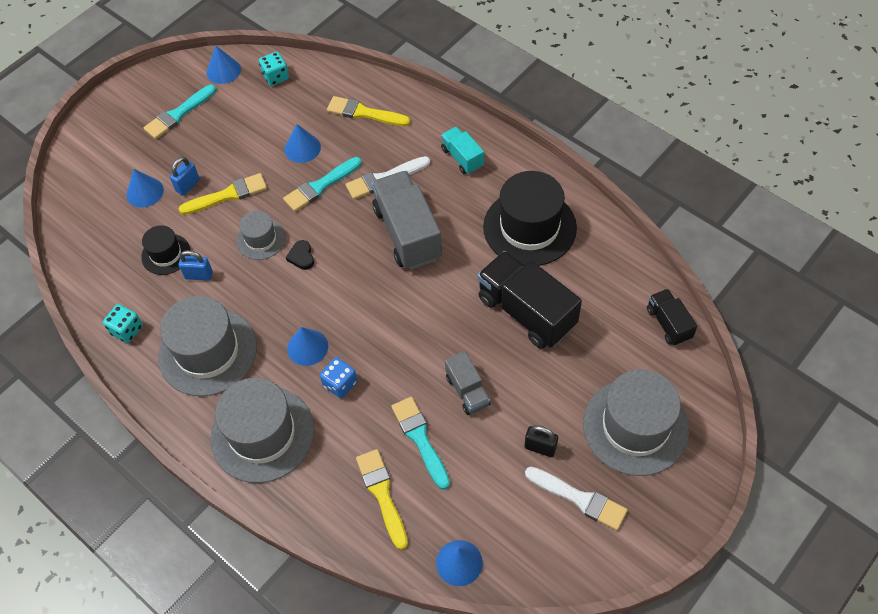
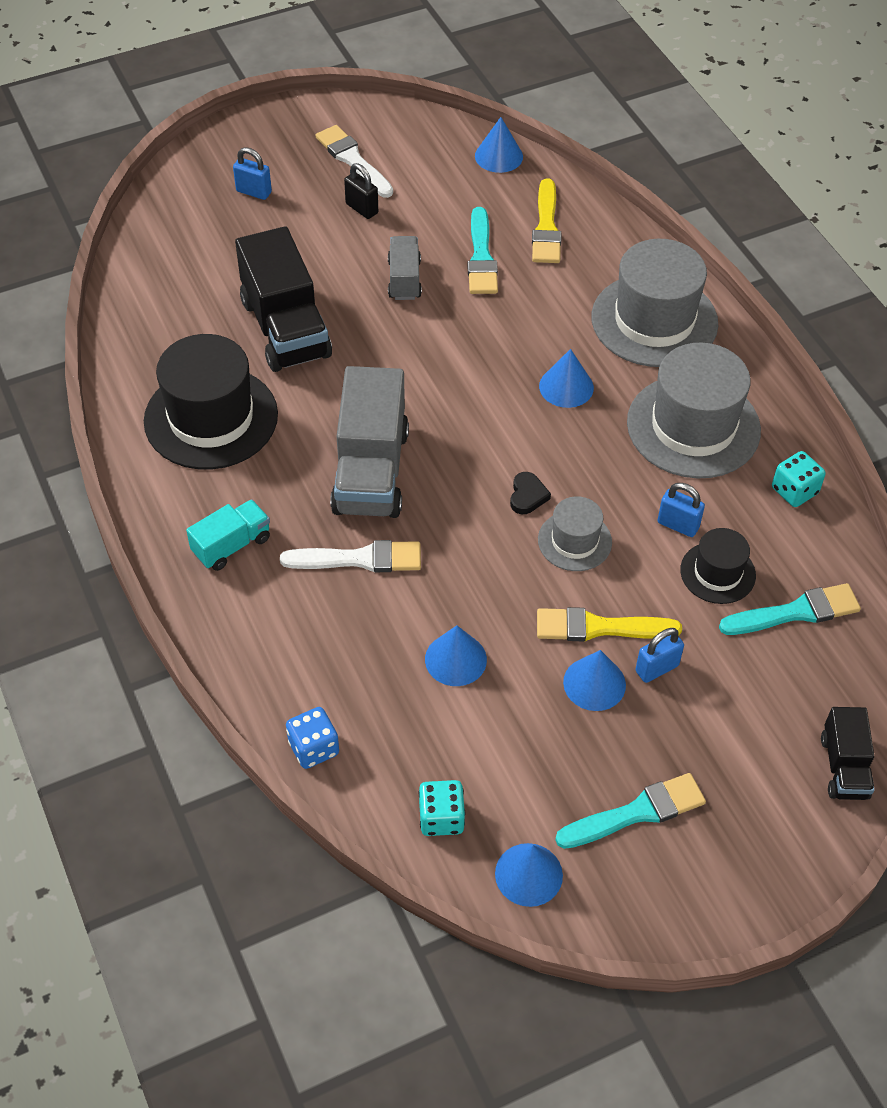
camera: 160 degrees left, 5 degrees down
blue cone [126,169,164,208] -> blue cone moved to [563,650,626,711]
turquoise brush [283,157,362,212] -> turquoise brush moved to [719,583,861,635]
blue dice [320,357,357,398] -> blue dice moved to [286,707,339,769]
yellow brush [327,96,410,126] -> none
turquoise truck [441,127,484,174] -> turquoise truck turned 120 degrees counterclockwise [186,499,270,571]
grey hat [583,369,689,476] -> blue padlock [233,147,272,200]
black truck [647,289,698,346] -> black truck moved to [821,707,874,800]

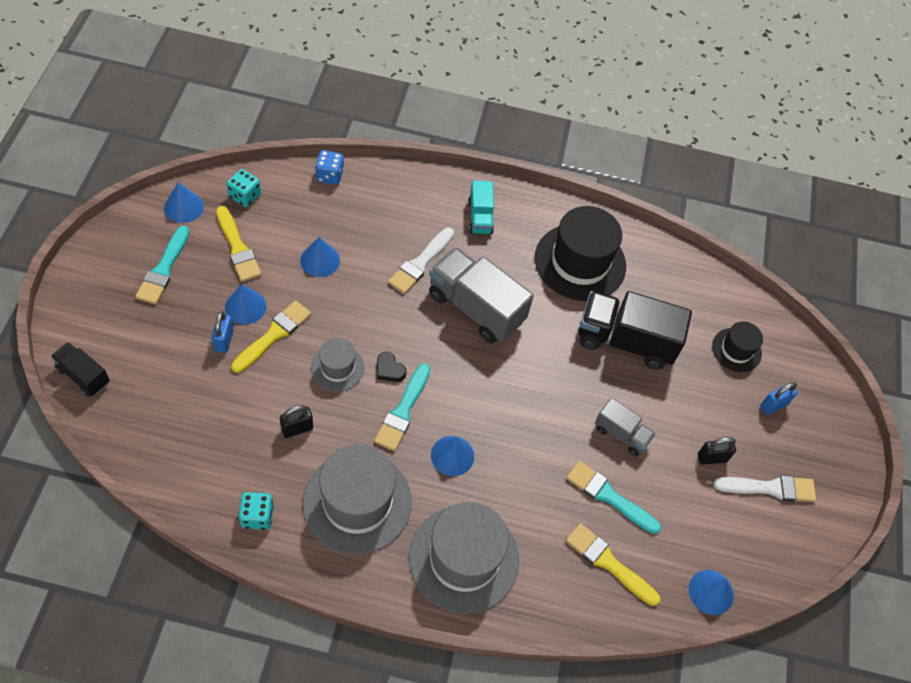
camera: 120 degrees right, 5 degrees up
blue padlock [657,483,705,537] -> black padlock [280,405,313,438]
black hat [680,528,756,604] -> black hat moved to [712,321,763,372]
turquoise brush [719,583,861,635] -> turquoise brush moved to [374,363,430,451]
none -> yellow brush [216,206,262,282]

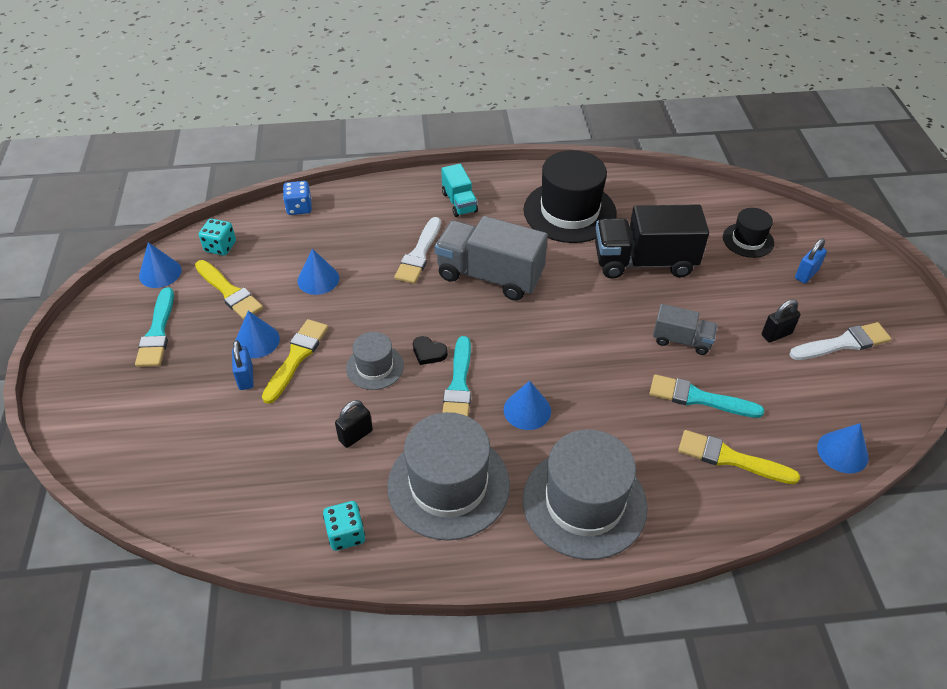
camera: 10 degrees left, 10 degrees down
black truck [51,342,110,397] -> none

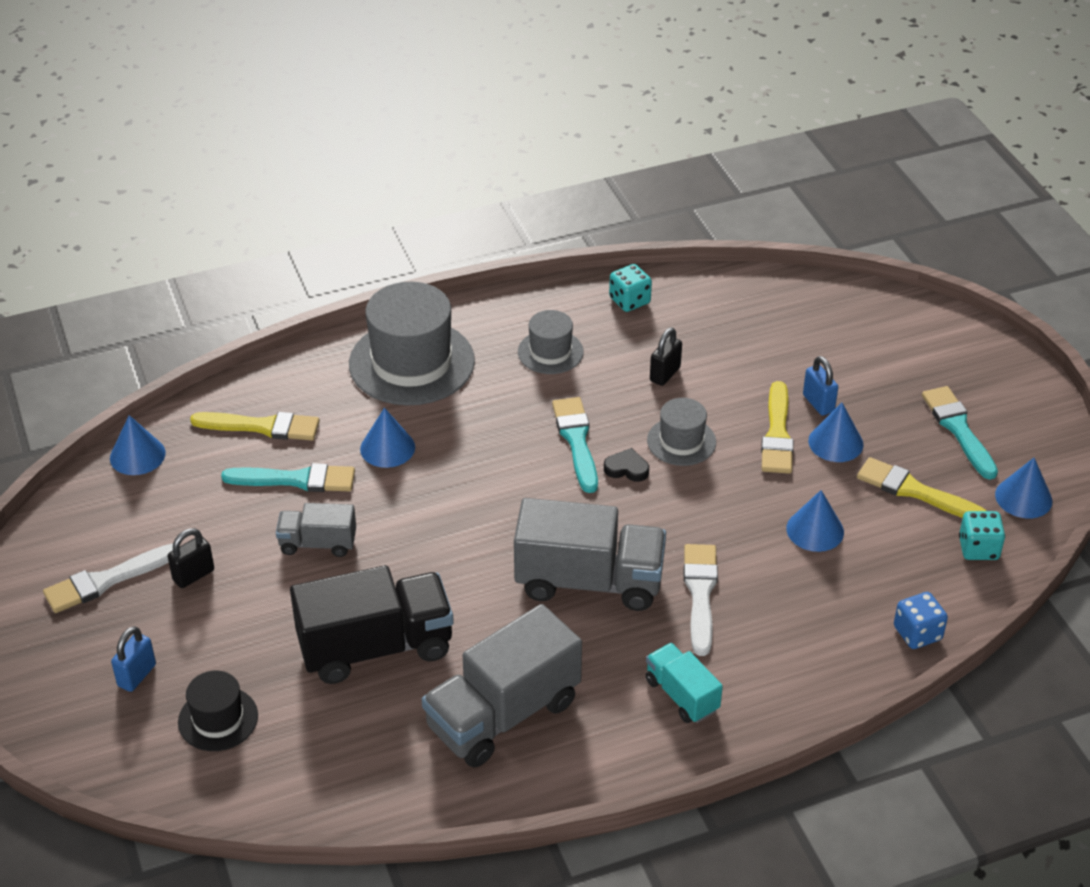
camera: 165 degrees right, 5 degrees down
grey hat [387,412,510,540] -> grey hat [518,310,584,374], size x0.53
blue cone [504,381,551,430] -> blue cone moved to [360,408,415,468]
black hat [524,150,617,243] -> grey truck [422,604,582,768]

